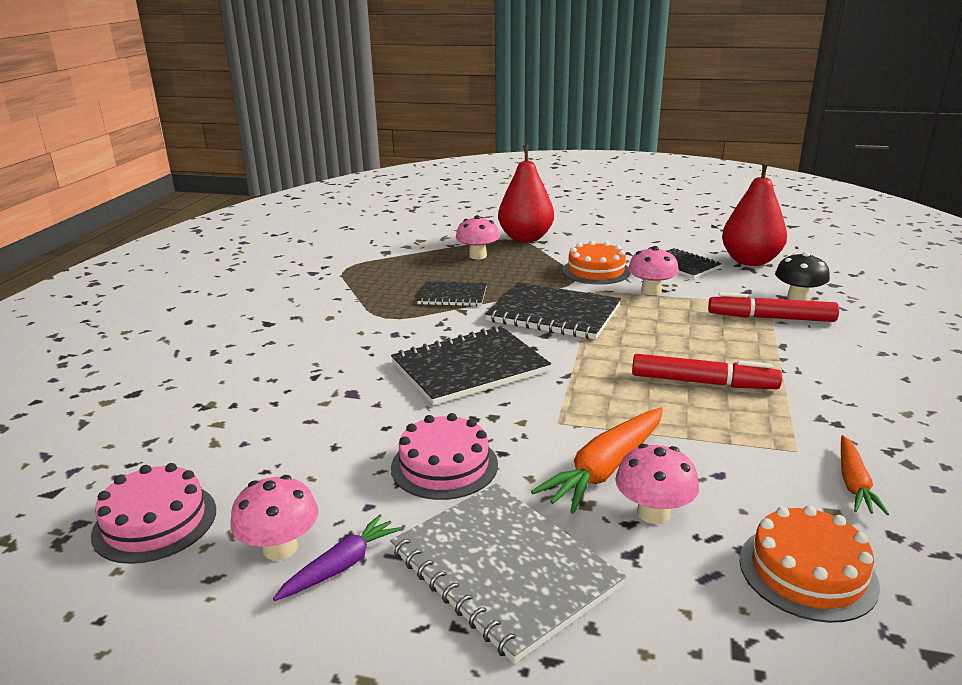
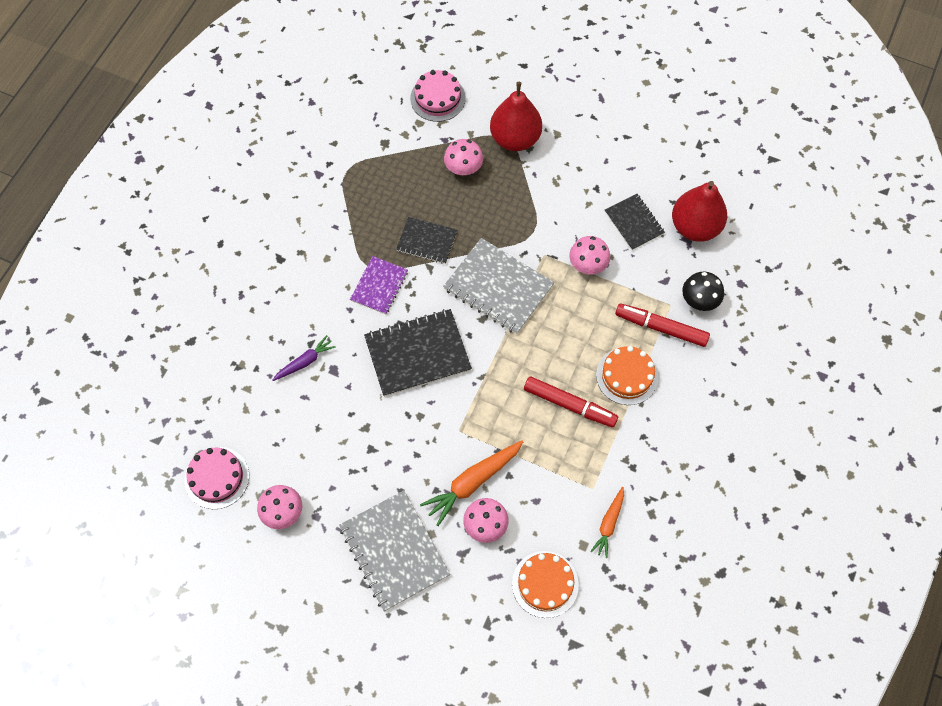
camera: 10 degrees right, 40 degrees up
purple carrot [273,514,402,601] -> purple carrot moved to [273,335,336,381]
pink cake [391,413,498,500] -> pink cake moved to [410,70,466,122]
black notebook [485,282,621,340] -> grey notebook [443,238,554,334]
orange cake [562,241,631,285] -> orange cake moved to [596,346,658,405]
none -> purple notebook [350,256,408,314]

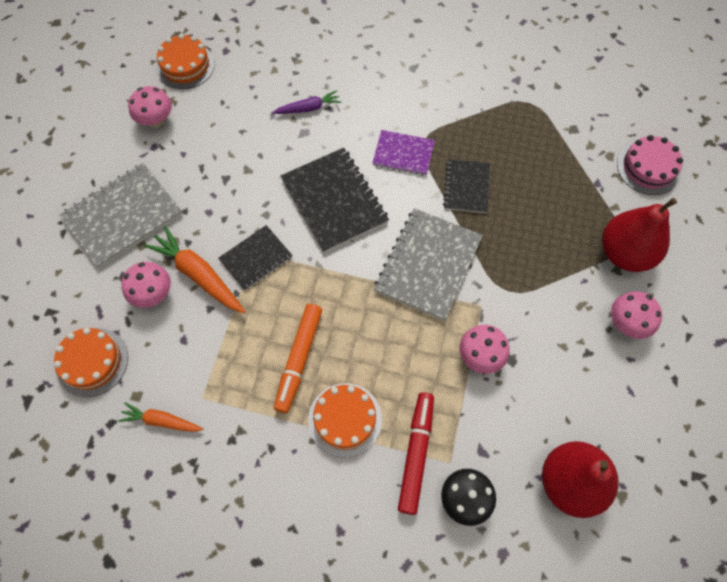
camera: 80 degrees right, 0 degrees up
pink cake [185,447,249,509] -> orange cake [156,34,215,89]
purple carrot [273,335,336,381] -> purple carrot turned 60 degrees counterclockwise [272,90,341,114]
pink mushroom [444,139,483,175] -> pink mushroom moved to [611,291,662,339]
red marker [524,376,618,428] -> orange marker [274,304,322,413]
black notebook [605,194,665,250] -> black notebook moved to [218,225,293,291]

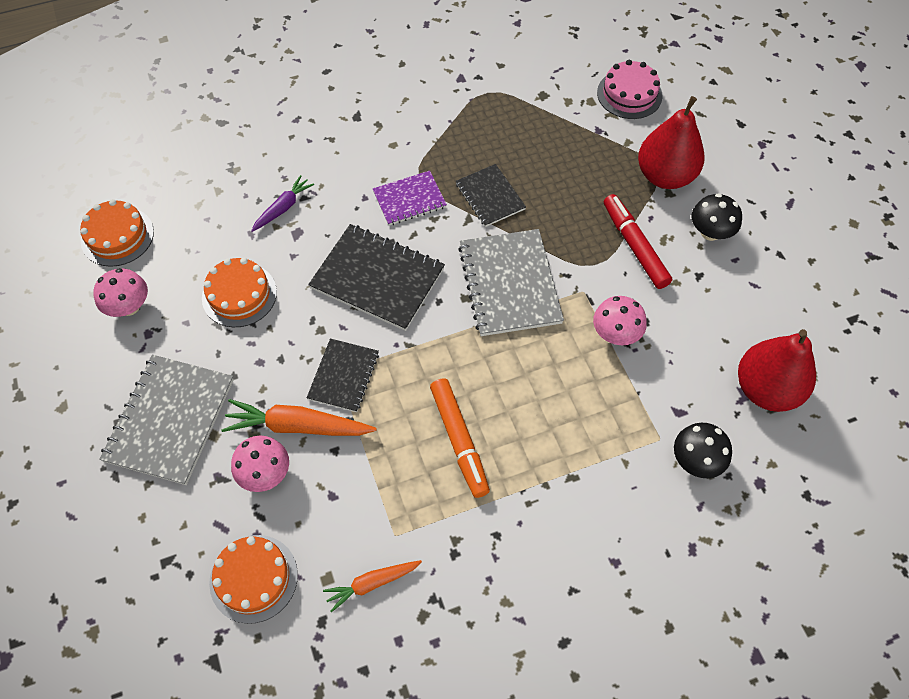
camera: 35 degrees left, 5 degrees down
orange cake [308,383,382,457] -> orange cake moved to [202,258,277,327]
red marker [398,392,434,515] -> red marker moved to [604,194,672,289]
pink mushroom [611,291,662,339] -> black mushroom [692,193,742,241]

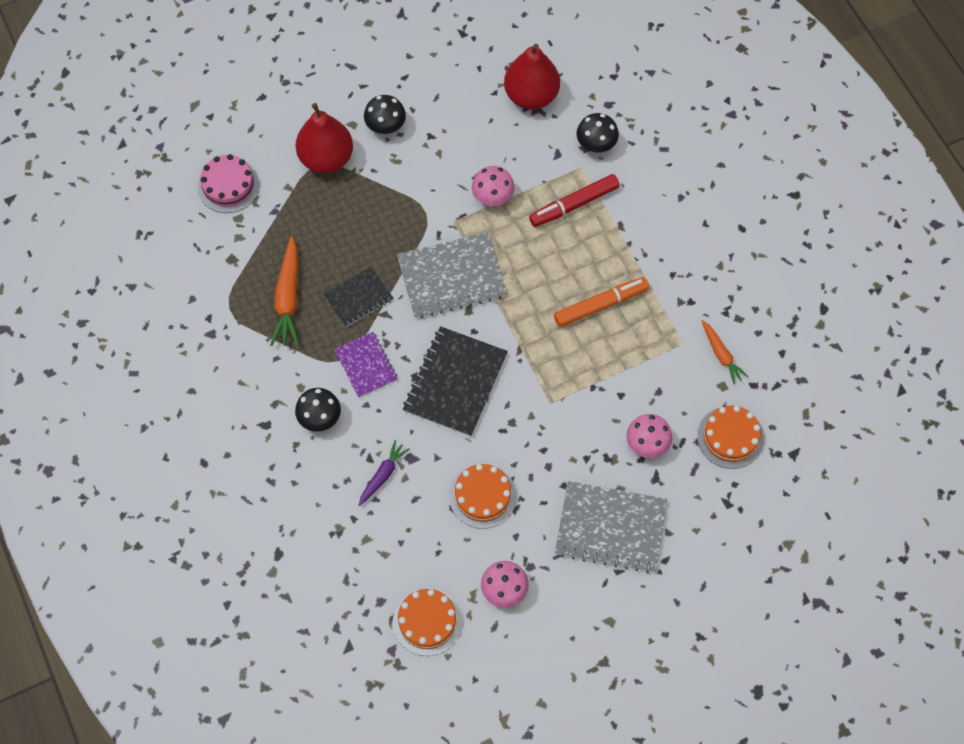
camera: 95 degrees left, 5 degrees up
orange carrot [221,399,377,436] -> orange carrot moved to [270,236,299,346]
purple carrot [251,175,314,232] -> purple carrot turned 90 degrees clockwise [359,440,410,506]
black notebook [307,338,379,412] -> none
red marker [604,194,672,289] -> red marker moved to [529,174,620,227]
none -> black mushroom [295,388,341,432]

